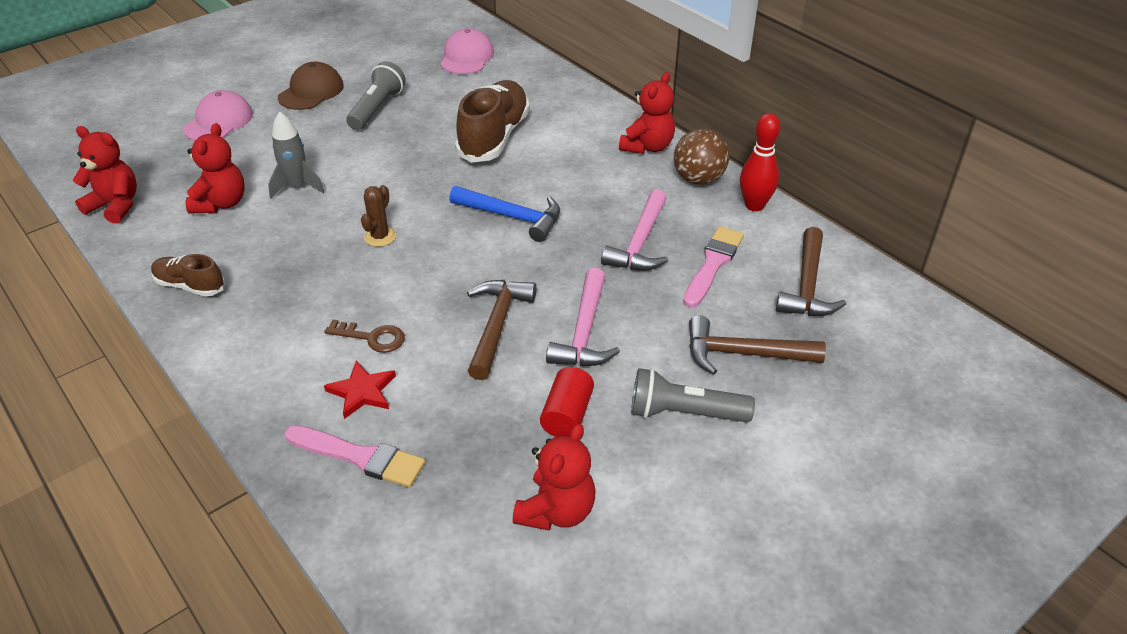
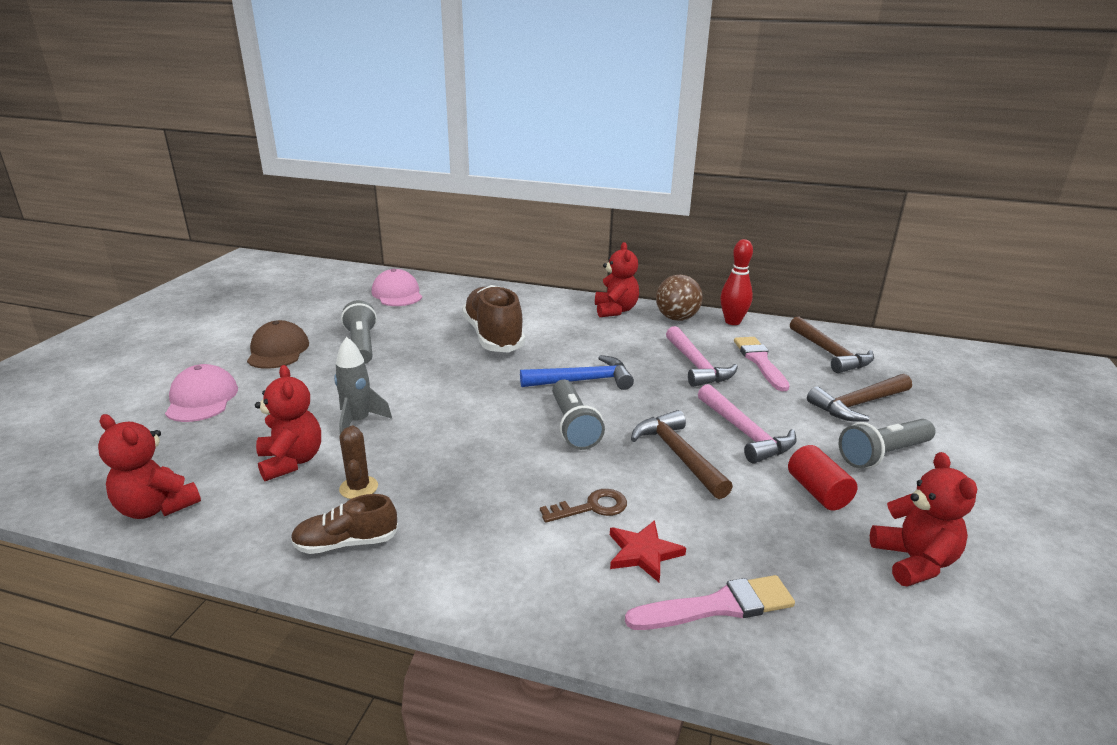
camera: 35 degrees left, 15 degrees down
red teddy bear [72,126,137,223] -> red teddy bear turned 135 degrees counterclockwise [98,414,201,519]
brown cactus [361,185,396,247] -> brown cactus moved to [339,426,378,499]
none -> grey flashlight [552,380,605,450]

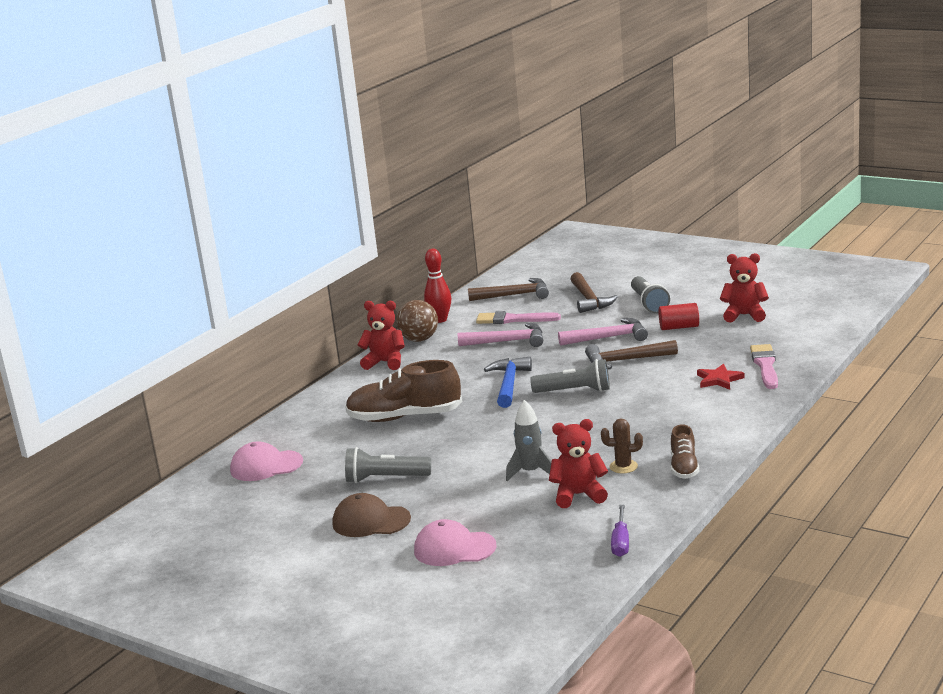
camera: 70 degrees left, 5 degrees down
red teddy bear [98,414,201,519] -> purple screwdriver [611,505,629,557]
brown key [540,489,627,523] -> none

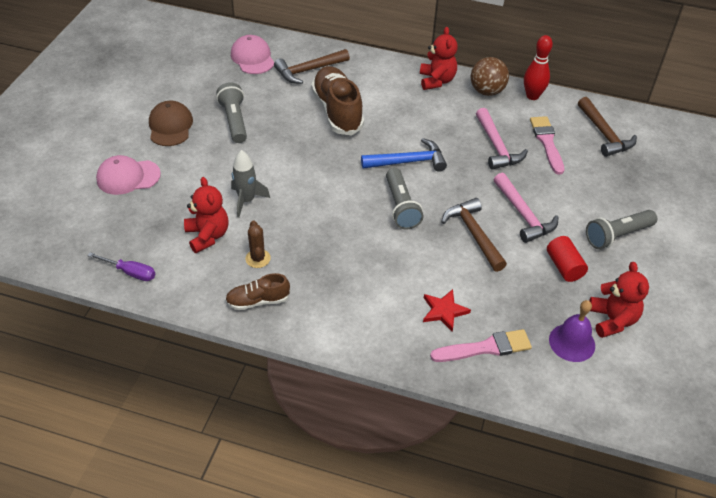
camera: 70 degrees right, 25 degrees up
pink cap [414,519,497,566] -> pink cap turned 90 degrees counterclockwise [96,155,161,195]
brown hammer [570,272,618,313] -> brown hammer moved to [274,49,350,84]
purple screwdriver [611,505,629,557] -> purple screwdriver turned 150 degrees counterclockwise [87,252,155,281]
none -> purple bell [549,300,595,362]

